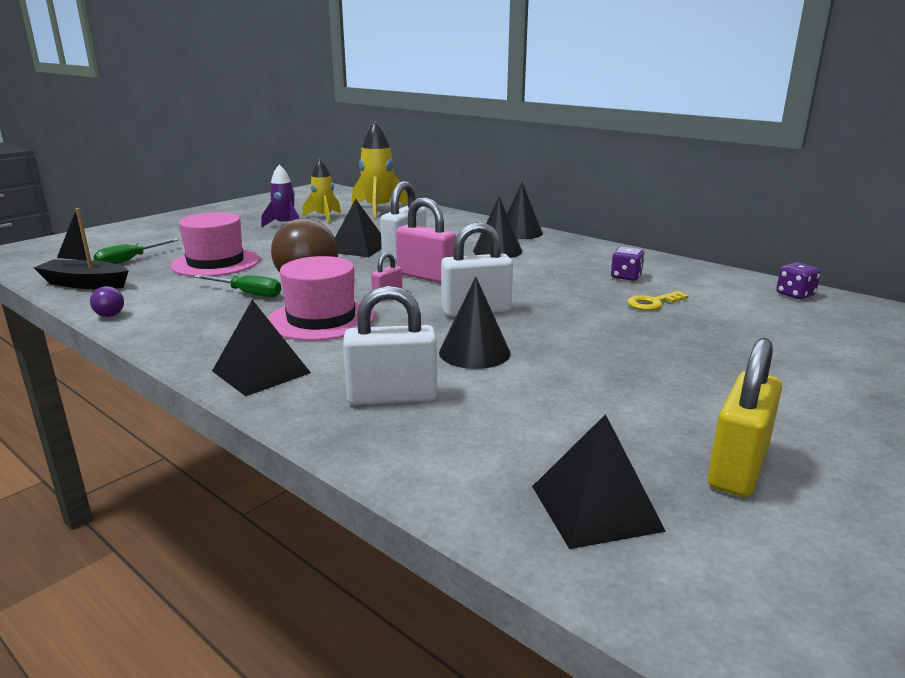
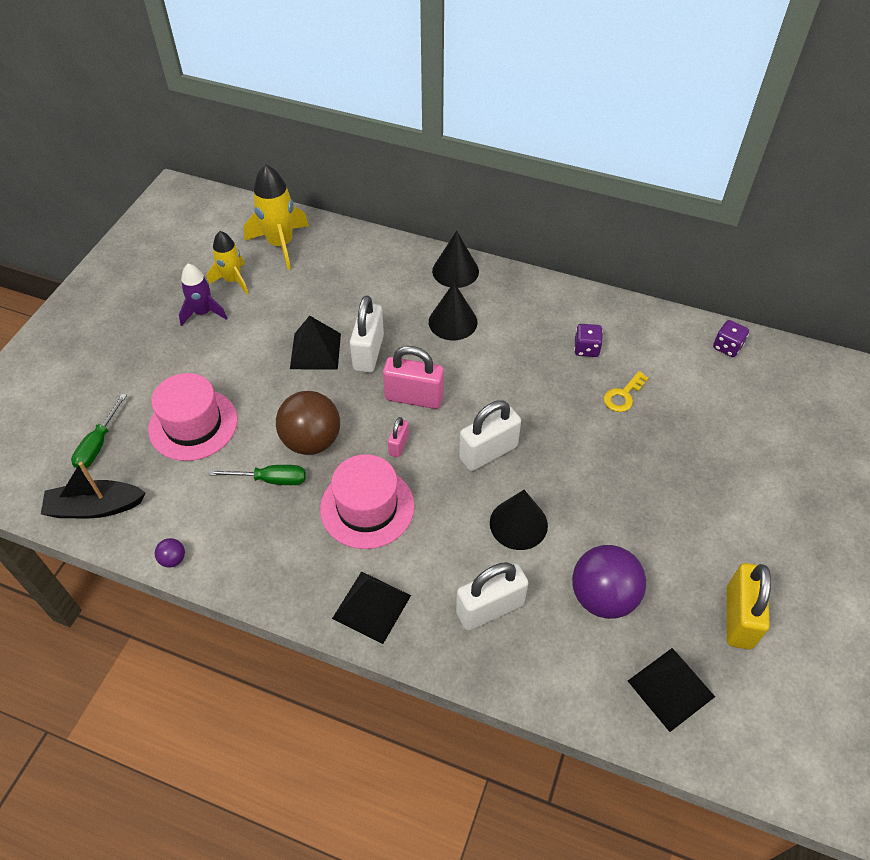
camera: 20 degrees left, 30 degrees up
none -> purple ball [572,545,646,619]

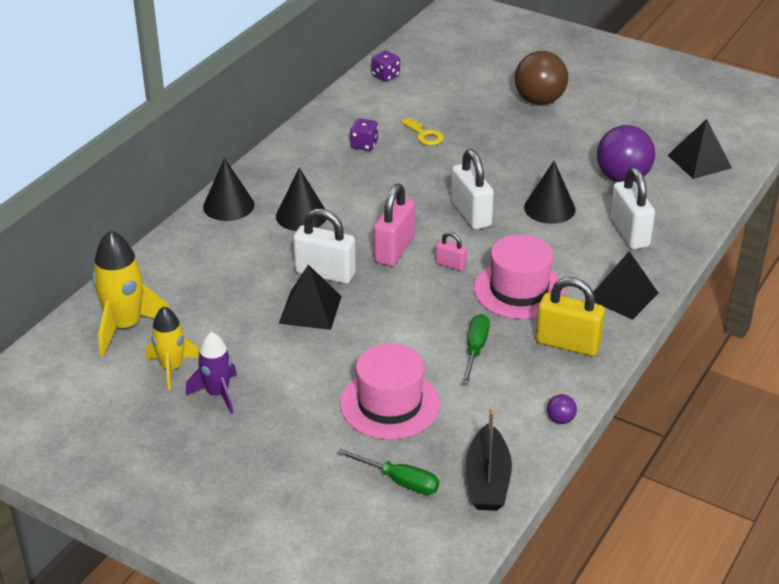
camera: 80 degrees left, 15 degrees down
brown ball [276,391,340,455] -> brown ball moved to [515,51,568,105]
yellow padlock [727,563,771,649] -> yellow padlock moved to [536,277,605,356]

